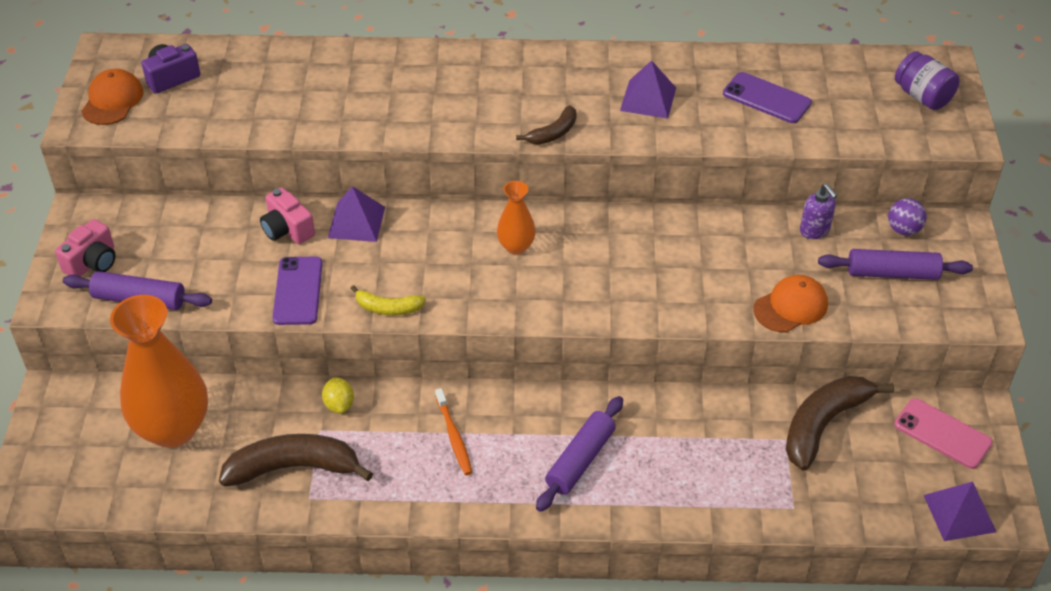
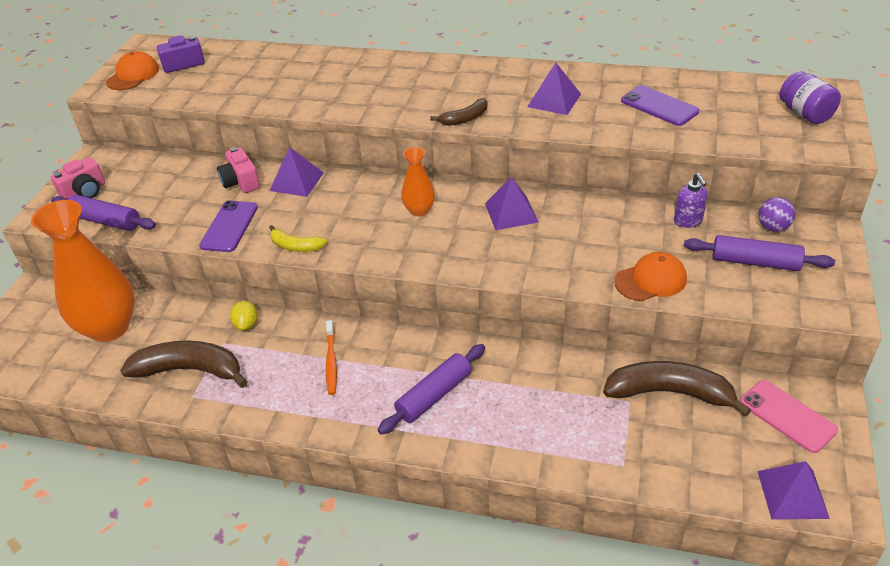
camera: 15 degrees right, 5 degrees down
brown banana [786,376,894,471] -> brown banana turned 45 degrees clockwise [603,361,751,417]
none -> purple pyramid [485,177,539,230]

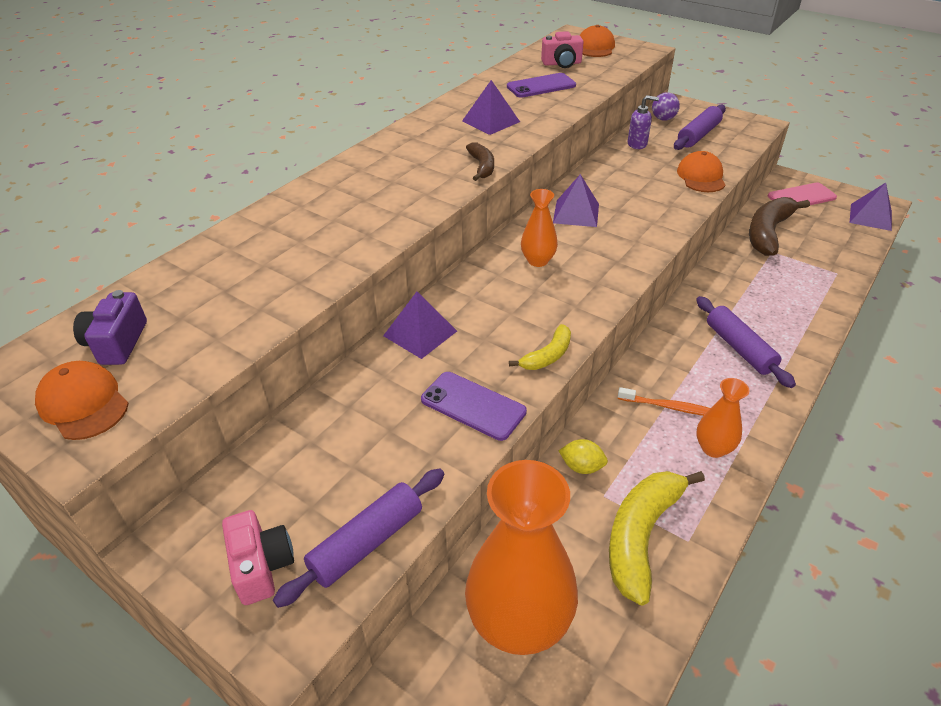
camera: 70 degrees left, 0 degrees up
brown banana [120,341,247,388] -> yellow banana [609,471,705,606]
pink camera [217,147,260,193] -> pink camera moved to [541,31,584,68]
purple jar [780,71,841,124] -> orange cap [580,25,615,57]
none -> orange vase [696,378,750,458]

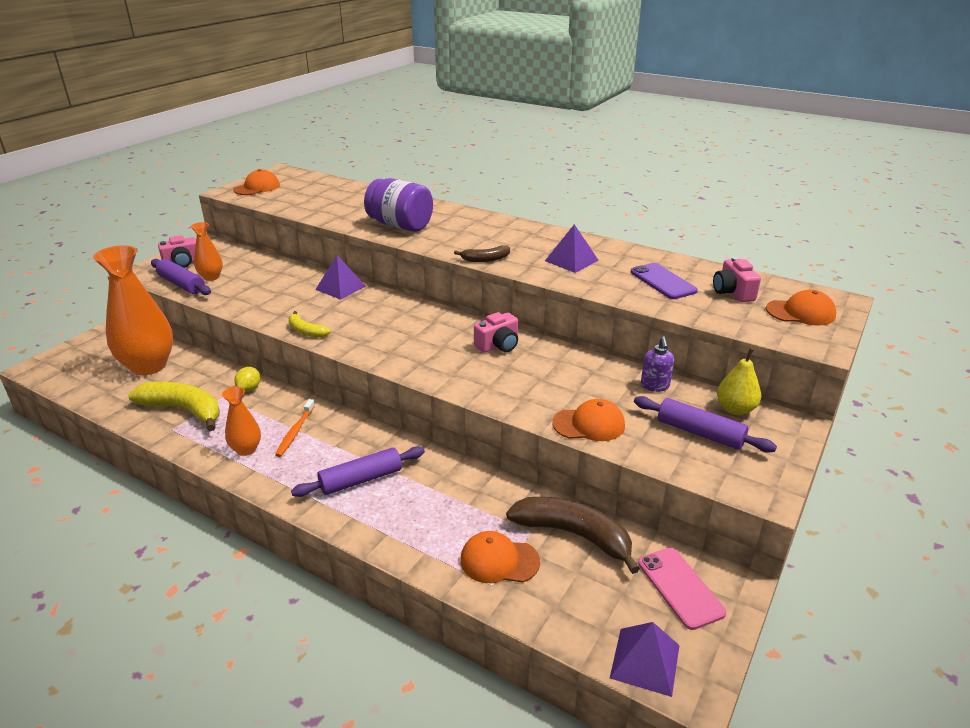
camera: 85 degrees right, 10 degrees down
purple camera [73,290,147,365] -> none
purple phone [421,372,527,441] -> none
orange vase [521,189,558,267] -> orange vase moved to [191,222,223,281]
purple pyramid [553,174,599,227] -> pink camera [474,312,518,353]
purple ball [652,92,680,121] -> yellow pear [717,348,761,415]
none -> purple jar [364,178,433,232]
none -> orange cap [460,531,540,583]

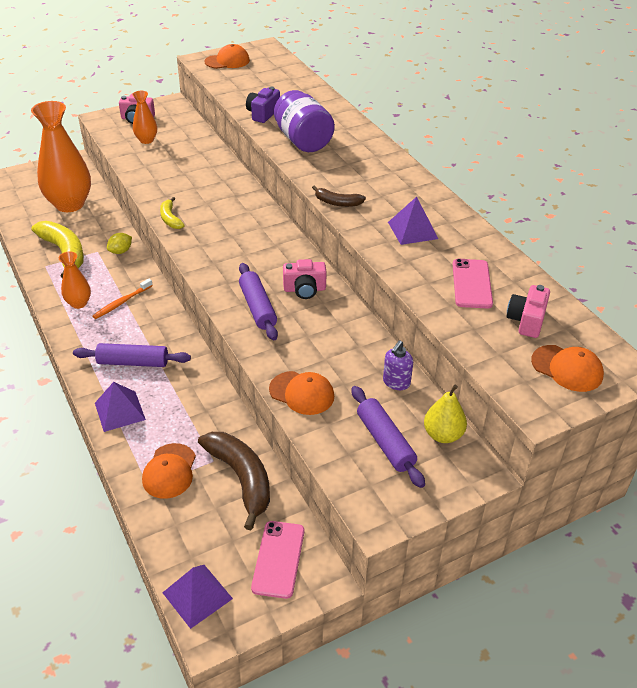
camera: 30 degrees right, 10 degrees up
purple rolling pin [151,259,211,295] -> purple rolling pin moved to [239,263,278,341]
purple pyramid [315,255,366,300] -> purple pyramid moved to [95,382,146,432]
orange cap [460,531,540,583] -> orange cap turned 120 degrees counterclockwise [142,443,196,499]
purple phone [631,263,698,299] -> pink phone [453,259,493,309]
none -> purple camera [246,87,280,123]

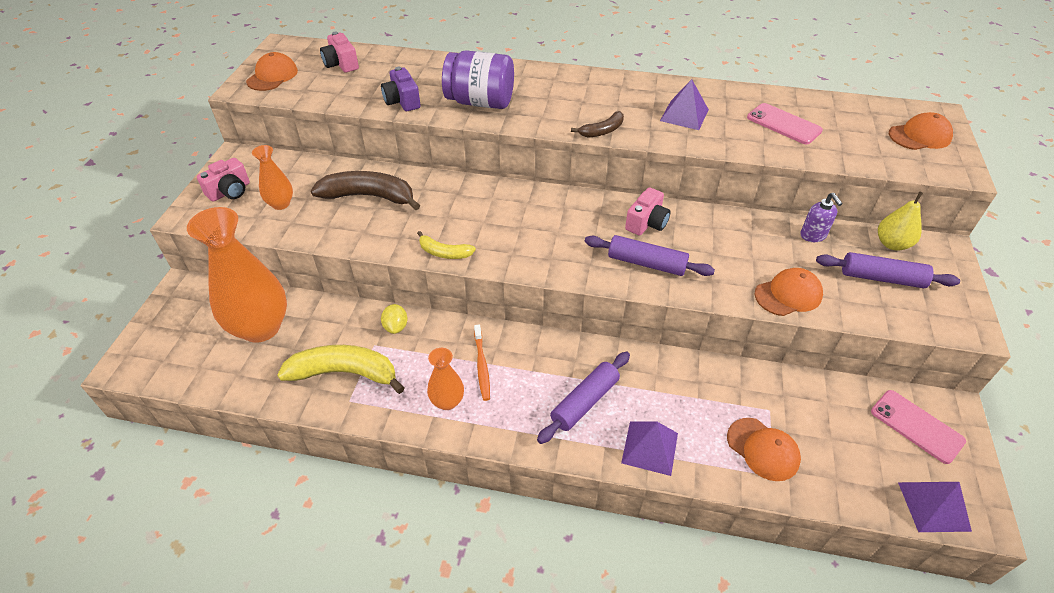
camera: 50 degrees left, 5 degrees up
brown banana [198,432,270,530] -> brown banana moved to [311,171,420,210]
pink camera [506,285,550,338] -> pink camera moved to [320,32,359,73]

